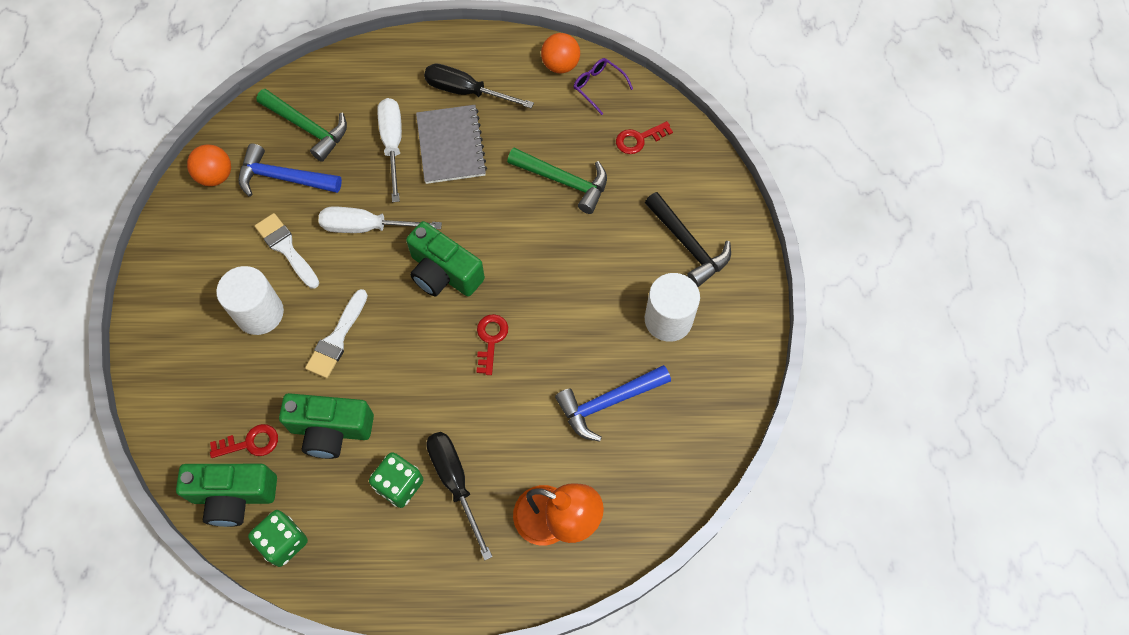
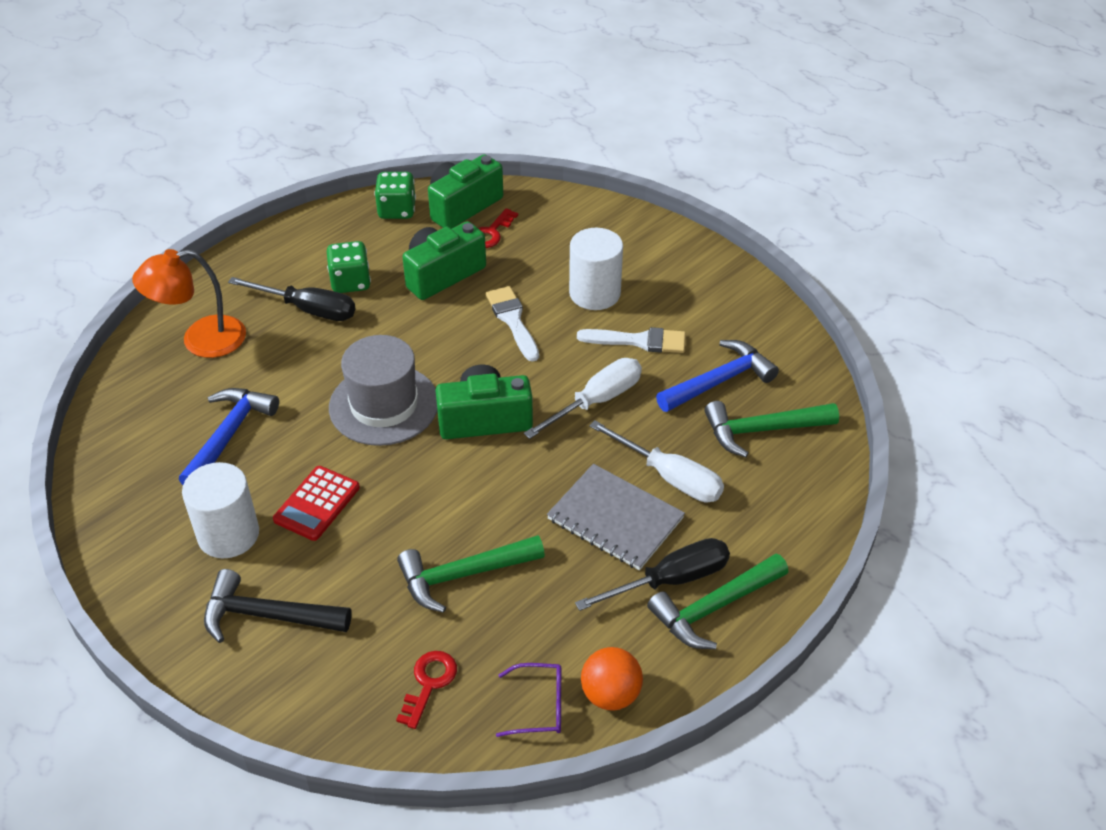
camera: 135 degrees right, 20 degrees down
orange ball [187,144,231,186] -> none
red key [477,314,508,375] -> grey hat [329,335,437,446]
none -> red calculator [273,466,360,541]
none -> green hammer [647,554,788,649]

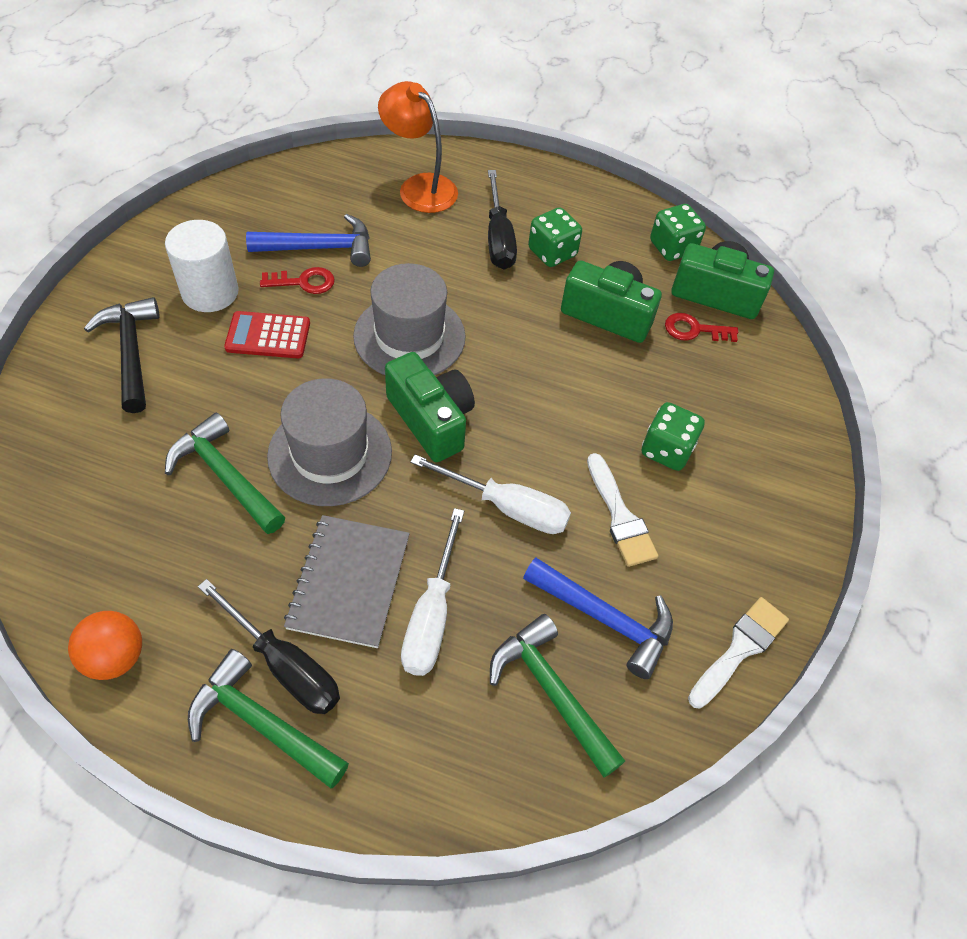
camera: 60 degrees right, 10 degrees up
red key [396,651,457,729] -> red key moved to [260,267,335,294]
white brush [486,286,539,362] -> white brush moved to [688,597,789,708]
purple glasses [496,663,561,737] -> none
white cylinder [569,228,623,310] -> green dice [642,402,705,471]
none -> grey hat [267,378,392,506]

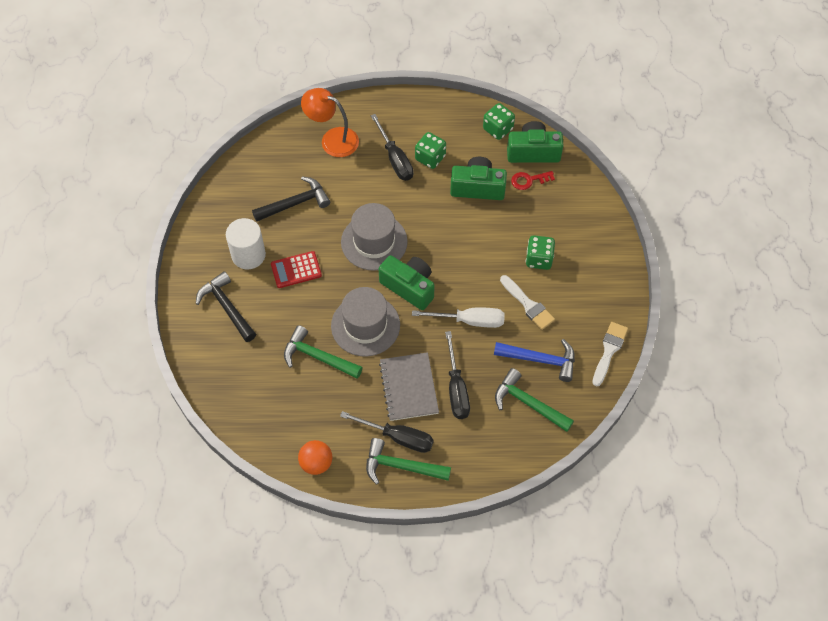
camera: 15 degrees left, 5 degrees up
blue hammer [246,214,371,267] -> black hammer [252,176,330,222]
red key [260,267,335,294] -> none
white screwdriver [401,508,464,676] -> black screwdriver [445,331,470,419]

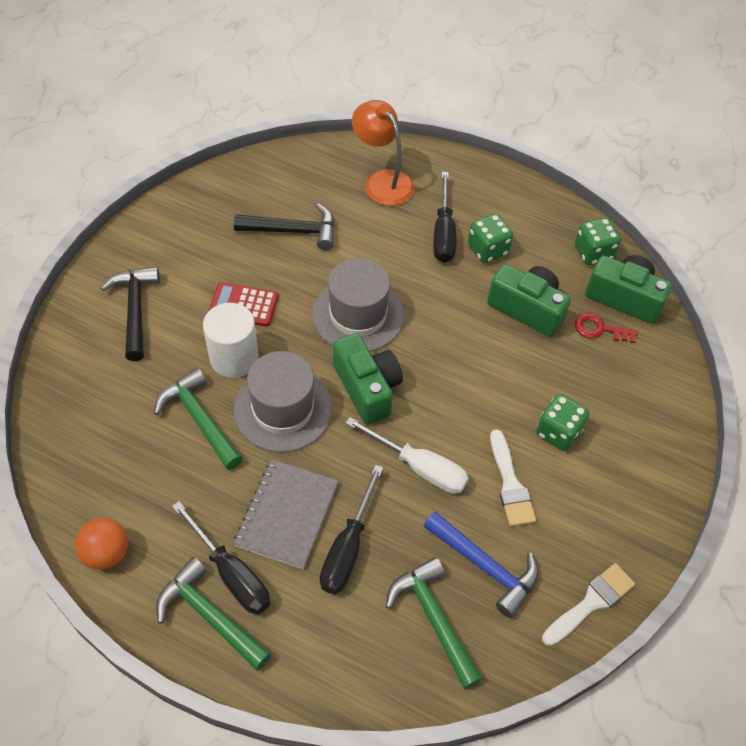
camera: 25 degrees right, 5 degrees down
white cylinder [226,218,266,269] -> white cylinder moved to [203,303,259,378]

